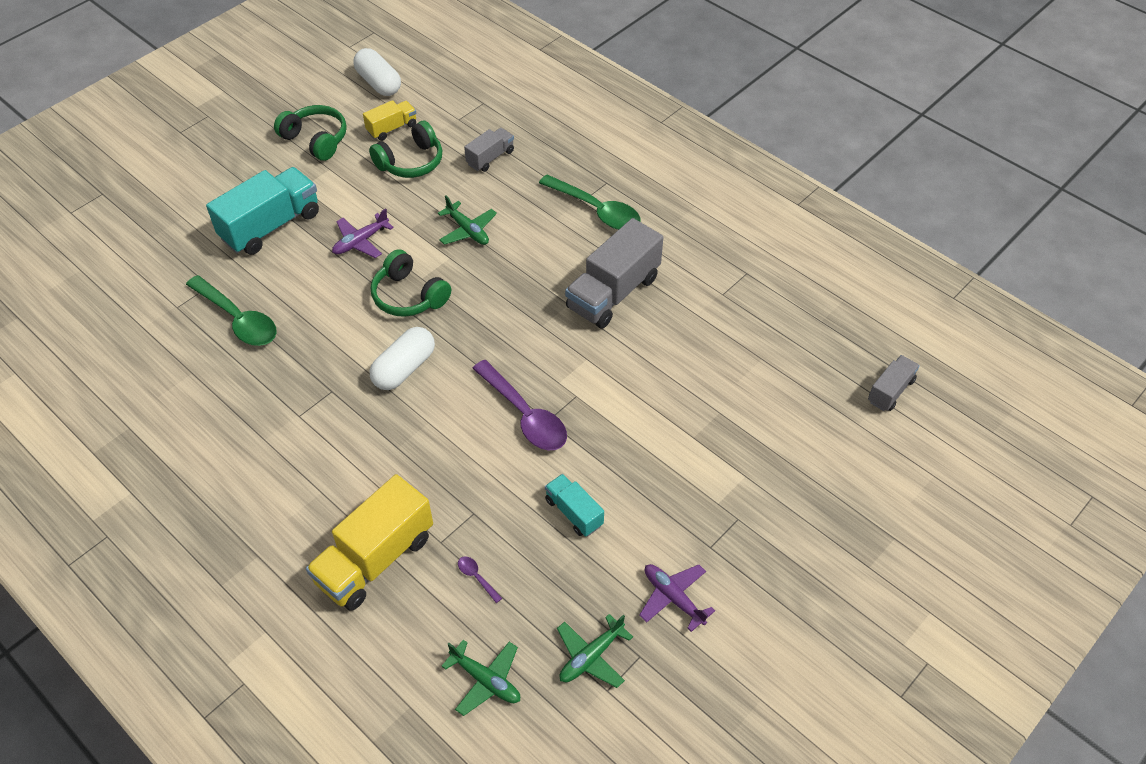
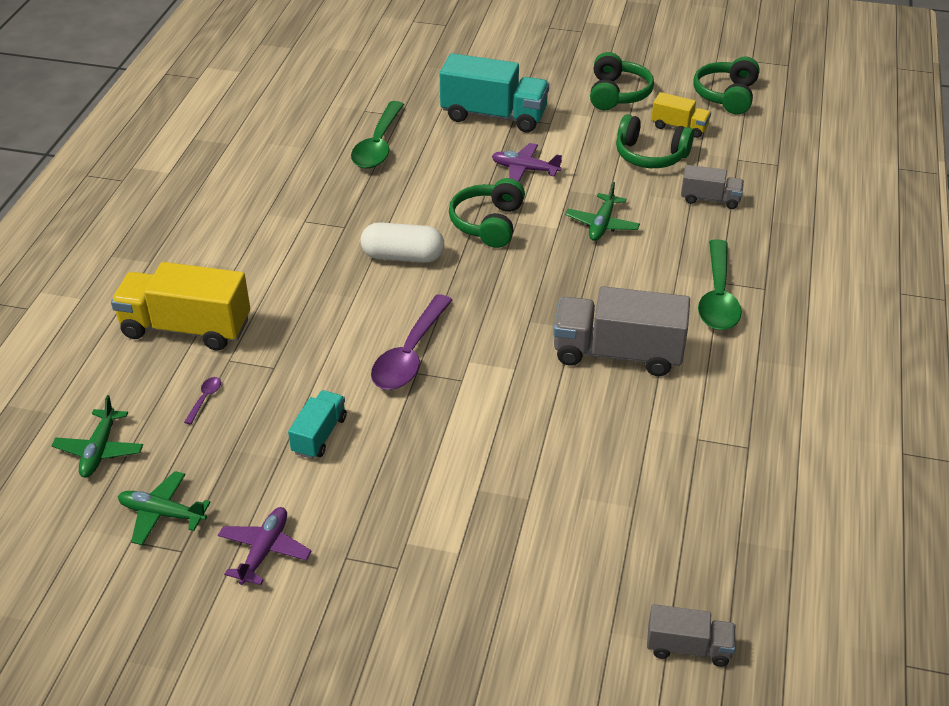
camera: 60 degrees right, 10 degrees down
white capsule [353,48,401,96] -> green headphones [693,57,760,114]

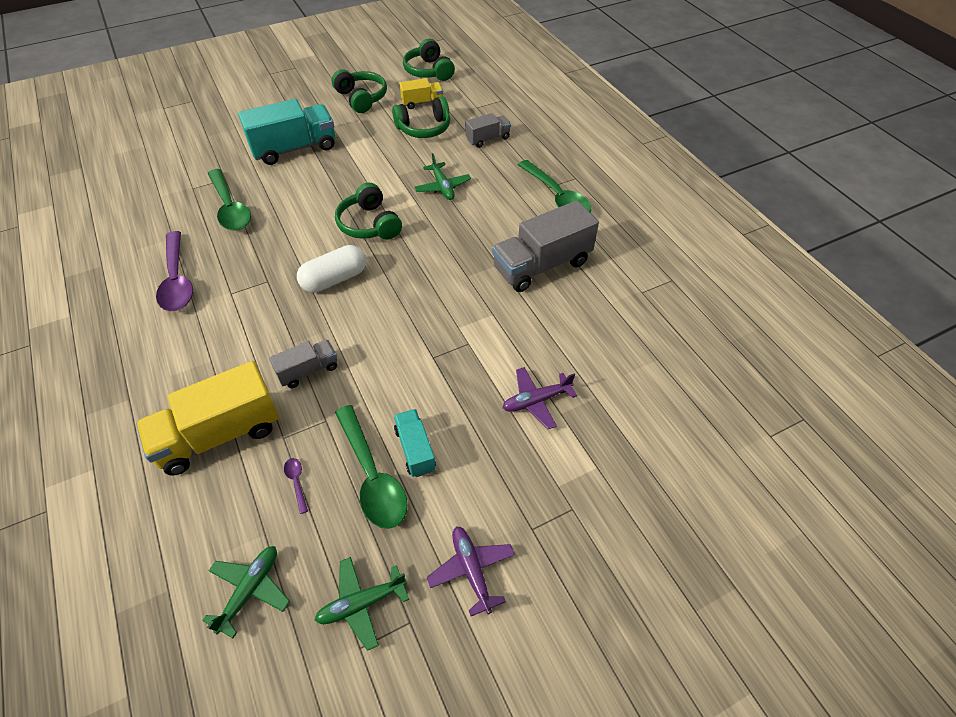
camera: 40 degrees left, 10 degrees up
green plane [52,395,143,478] -> green plane turned 120 degrees counterclockwise [202,546,290,638]
purple spoon [371,294,453,390] -> purple spoon moved to [156,231,193,311]
purple plane [492,143,562,182] -> purple plane moved to [502,367,577,429]
grey truck [647,604,736,667] -> grey truck moved to [269,339,337,388]
none -> green spoon [335,405,408,529]

